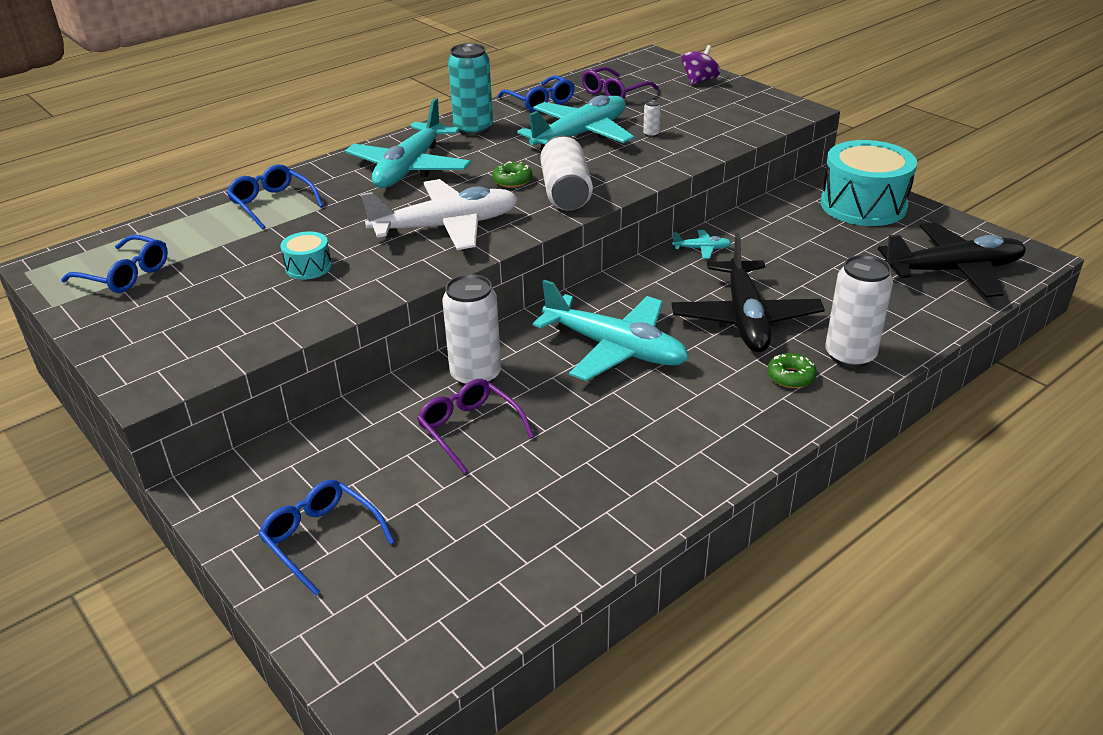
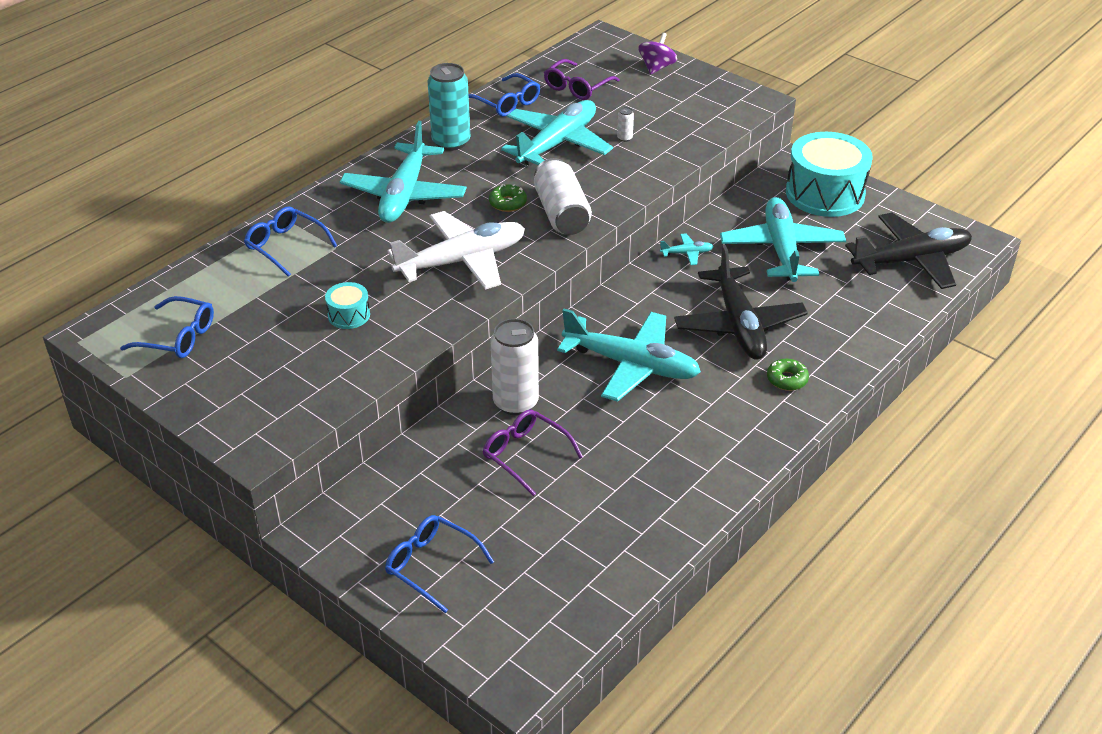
camera: 10 degrees left, 5 degrees up
white can [825,255,893,368] -> none
none -> turquoise plane [720,197,846,282]

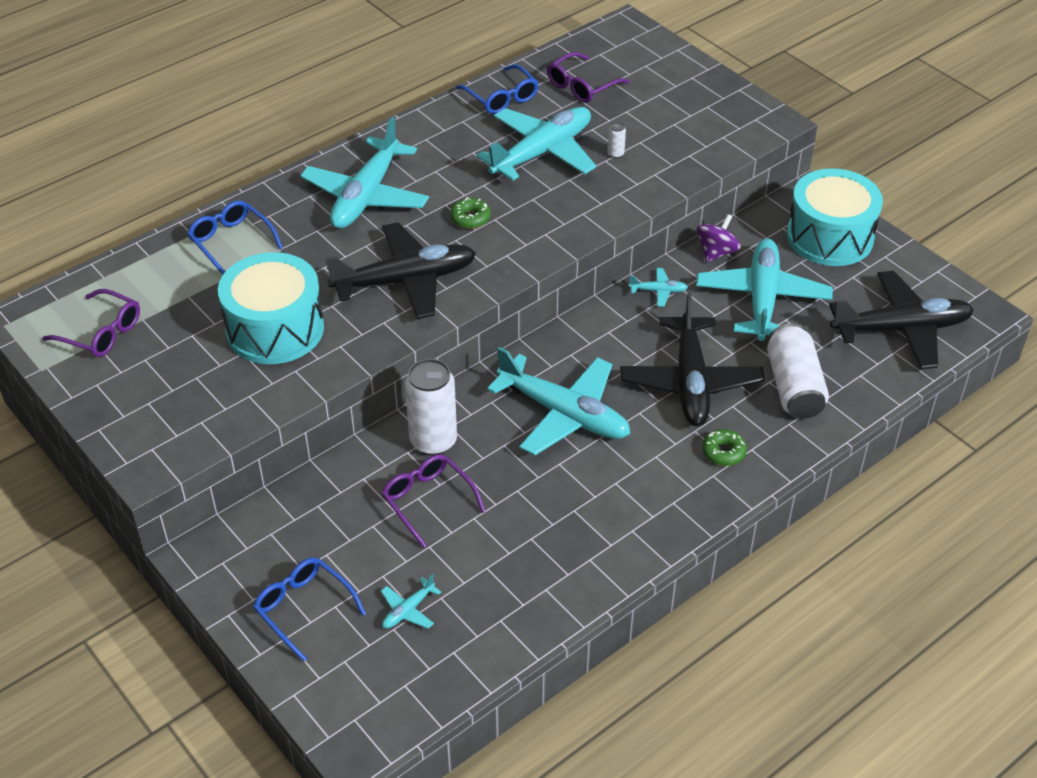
camera: 10 degrees right, 5 degrees up
blue glasses [120,296,214,358] -> purple glasses [42,289,140,357]
turquoise drum [325,282,370,329] -> turquoise drum [218,252,324,364], size x2.24
white plane [387,211,525,290] -> black plane [325,222,476,319]
turquoise can [427,63,470,151] -> none
white can [534,158,592,235] -> white can moved to [767,323,829,419]
purple spinning top [638,33,677,75] -> purple spinning top moved to [697,214,741,262]
none -> turquoise plane [381,574,441,629]

